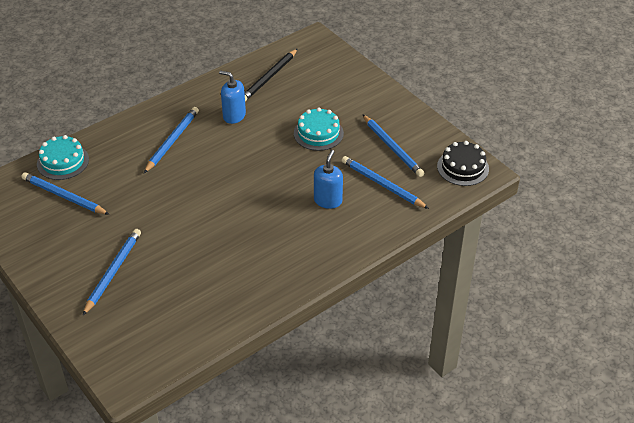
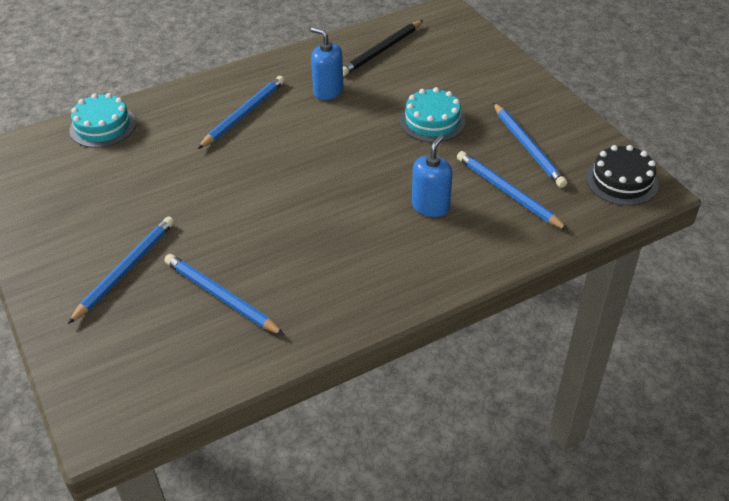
camera: 10 degrees right, 0 degrees up
blue pencil [21,172,110,215] -> blue pencil moved to [164,254,284,335]

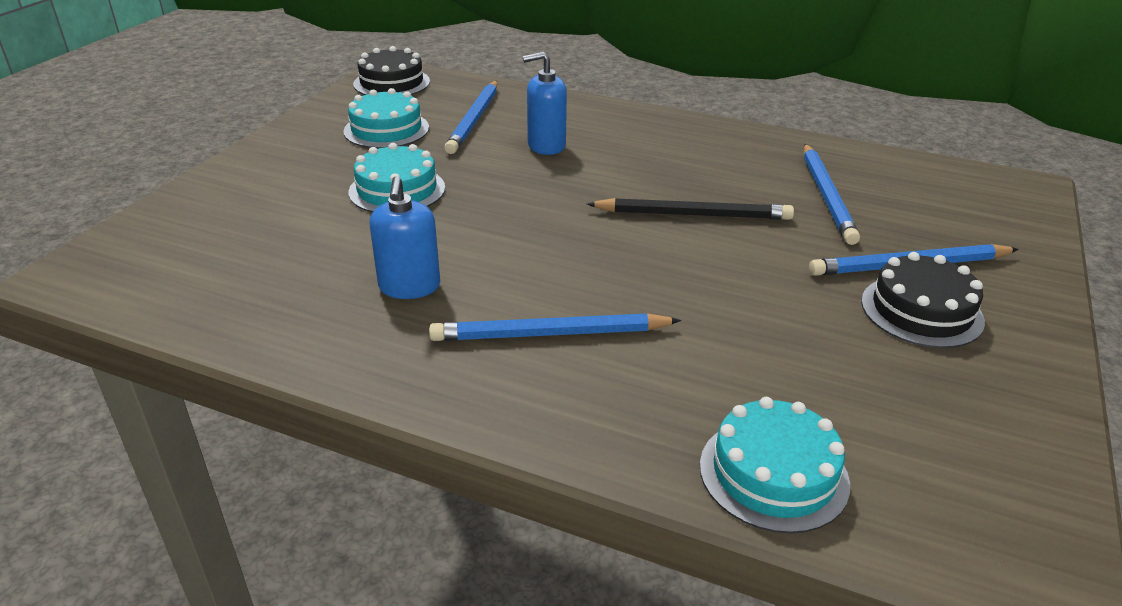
camera: 130 degrees left, 10 degrees down
black pencil [343,20,423,76] -> black pencil moved to [587,198,794,220]
blue pencil [493,102,567,188] -> turquoise cake [344,88,429,149]
none -> black cake [861,252,985,348]

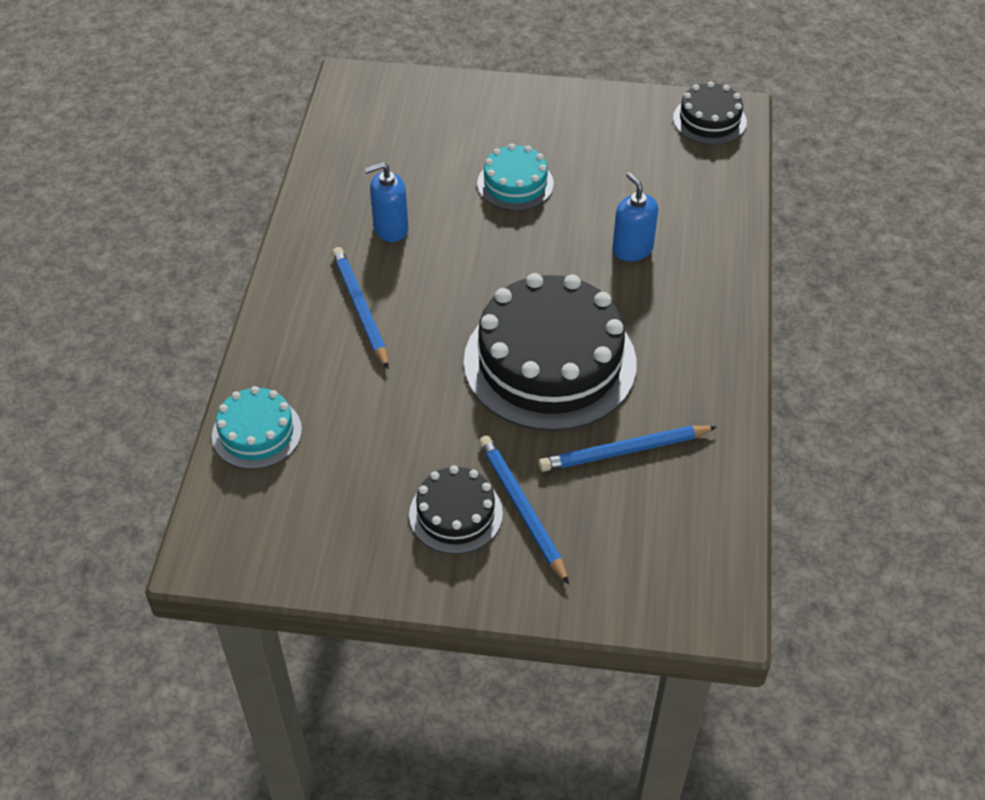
camera: 75 degrees right, 15 degrees up
turquoise cake [344,88,429,149] -> none
blue pencil [444,81,498,154] -> none
black pencil [587,198,794,220] -> black cake [464,273,637,431]

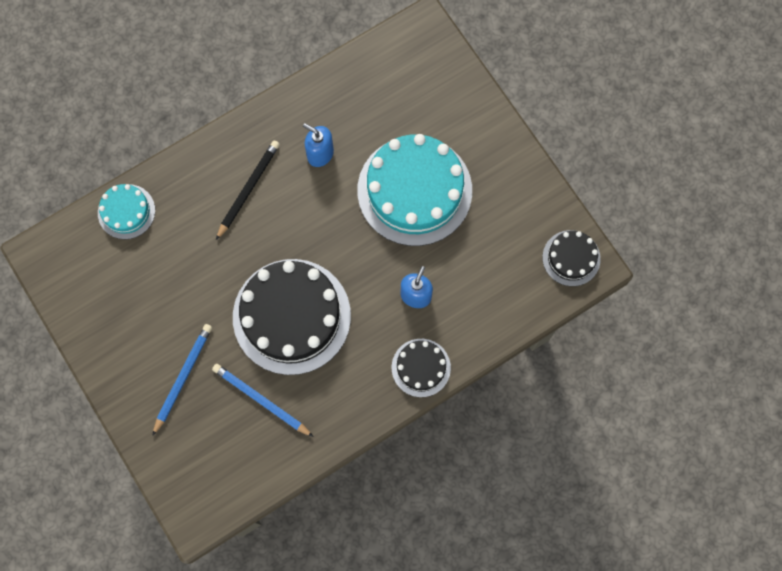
camera: 50 degrees right, 25 degrees up
blue pencil [332,247,389,369] -> black pencil [216,140,280,240]
black cake [409,465,503,554] -> black cake moved to [392,339,451,397]
turquoise cake [477,144,554,211] -> turquoise cake [357,134,472,246], size x2.01

